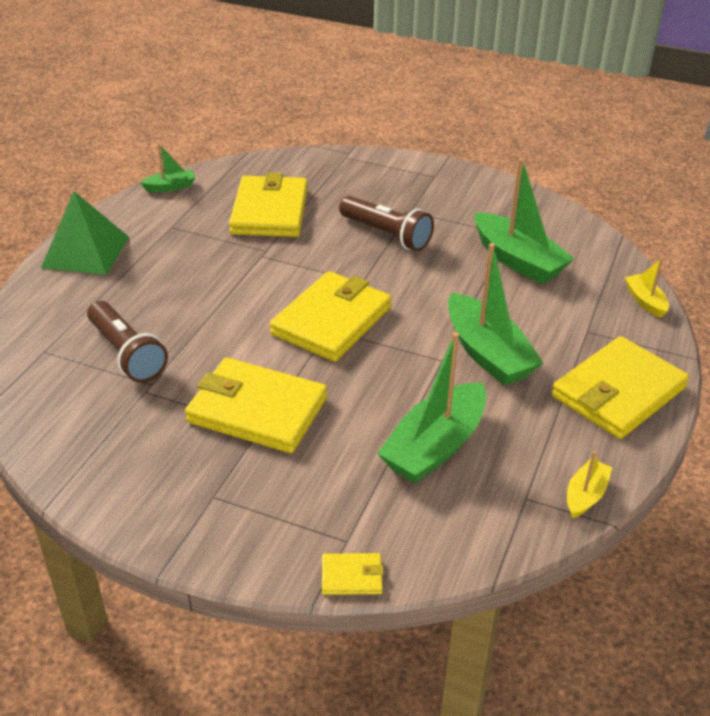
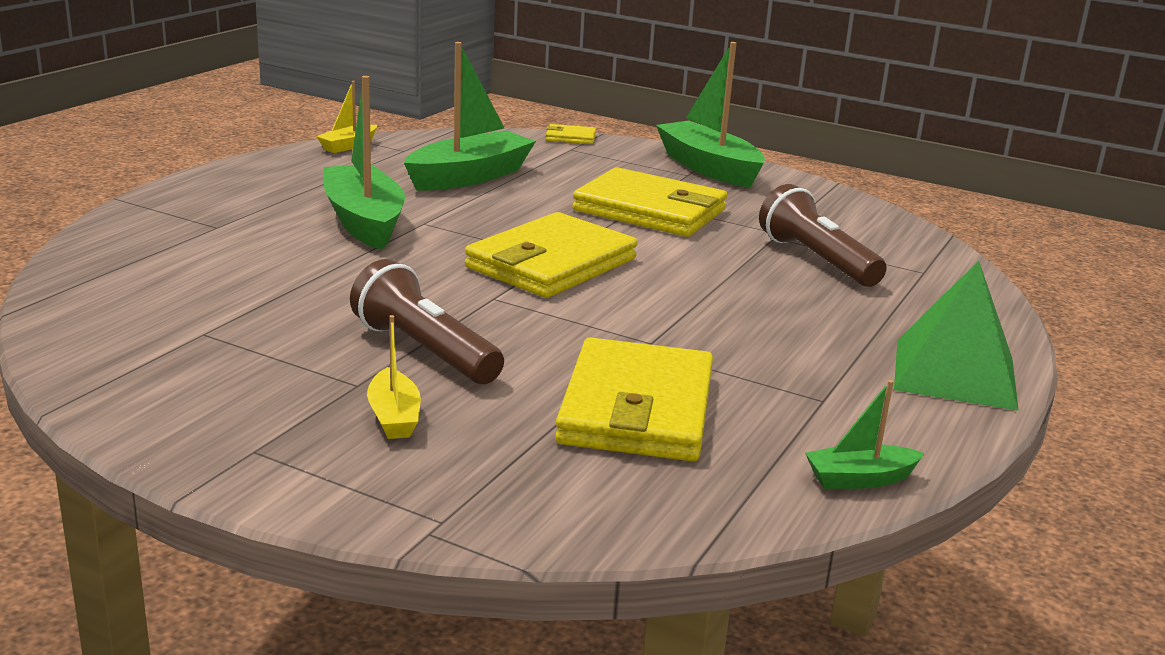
camera: 175 degrees left, 15 degrees down
green boat [474,158,575,284] -> green boat moved to [656,42,765,188]
yellow wallet [552,336,689,439] -> none
yellow boat [625,258,669,318] -> yellow boat moved to [367,315,421,439]

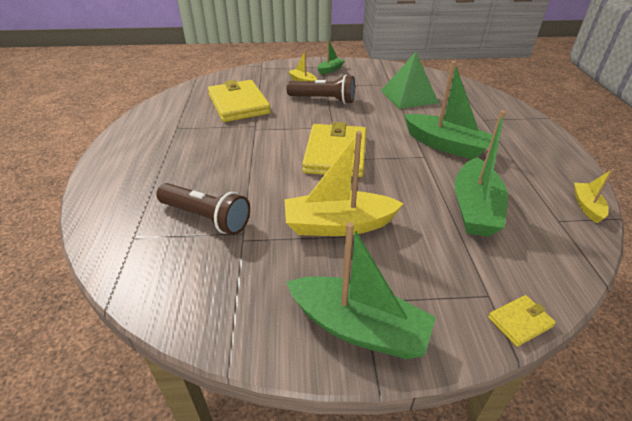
camera: 150 degrees right, 15 degrees up
yellow wallet [572,167,727,237] -> yellow boat [285,131,404,236]
green boat [805,380,925,489] -> green boat moved to [317,39,345,74]
green pyramid [894,261,1019,411] -> green pyramid moved to [381,52,439,109]

